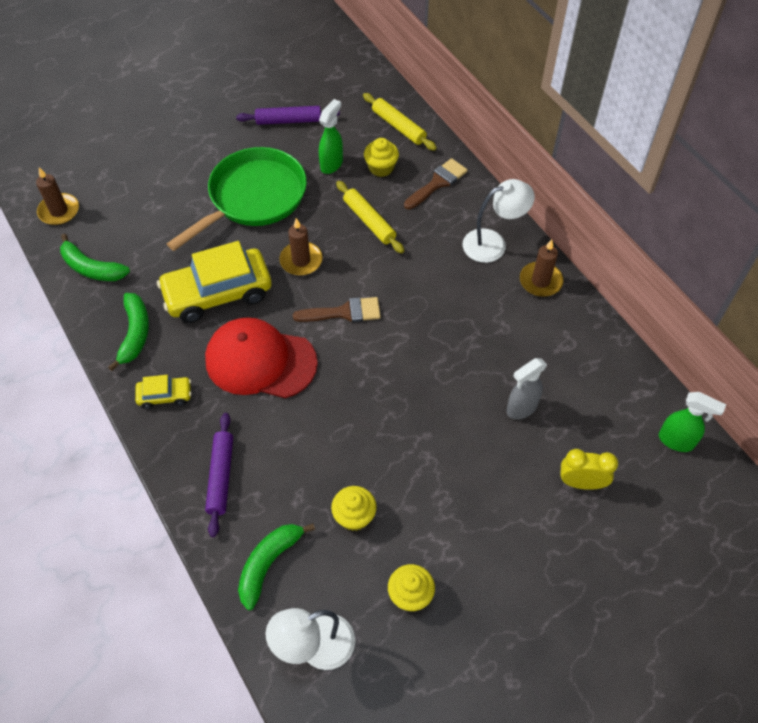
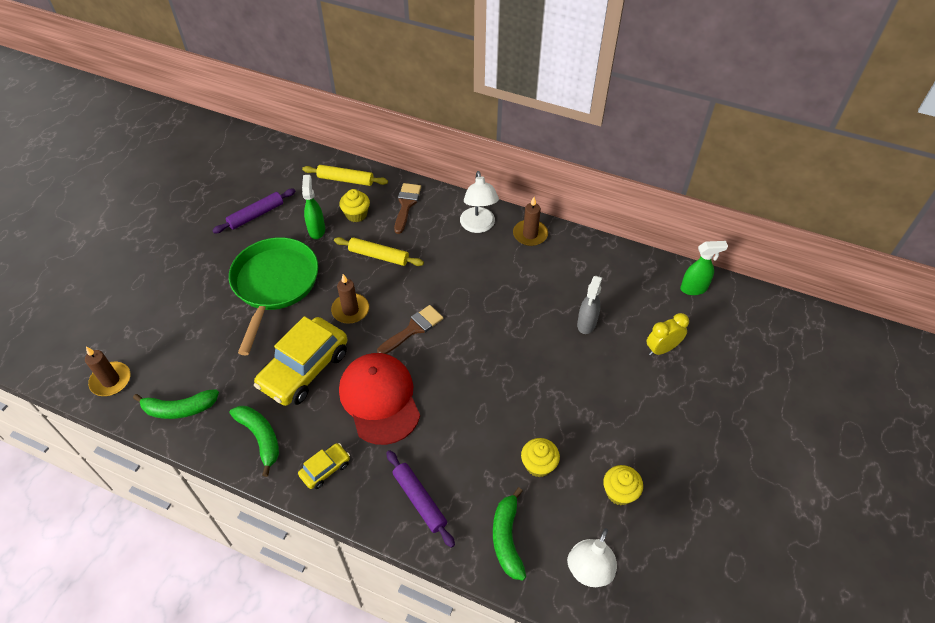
camera: 35 degrees left, 5 degrees down
red cap [205,317,318,398] -> red cap turned 90 degrees clockwise [339,353,420,445]
white lamp [463,179,535,263] -> white lamp turned 135 degrees clockwise [460,171,499,233]

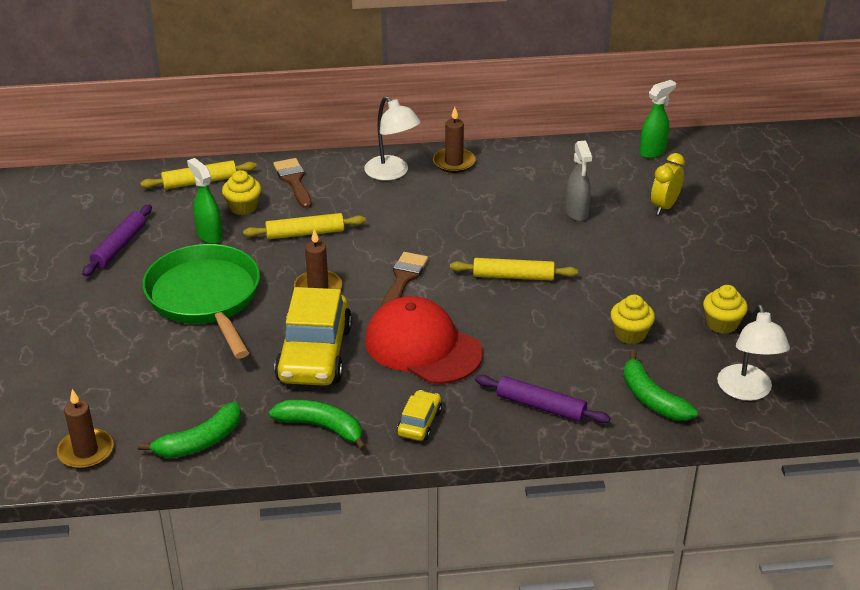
camera: 30 degrees left, 15 degrees down
none -> yellow rolling pin [450,258,578,280]

